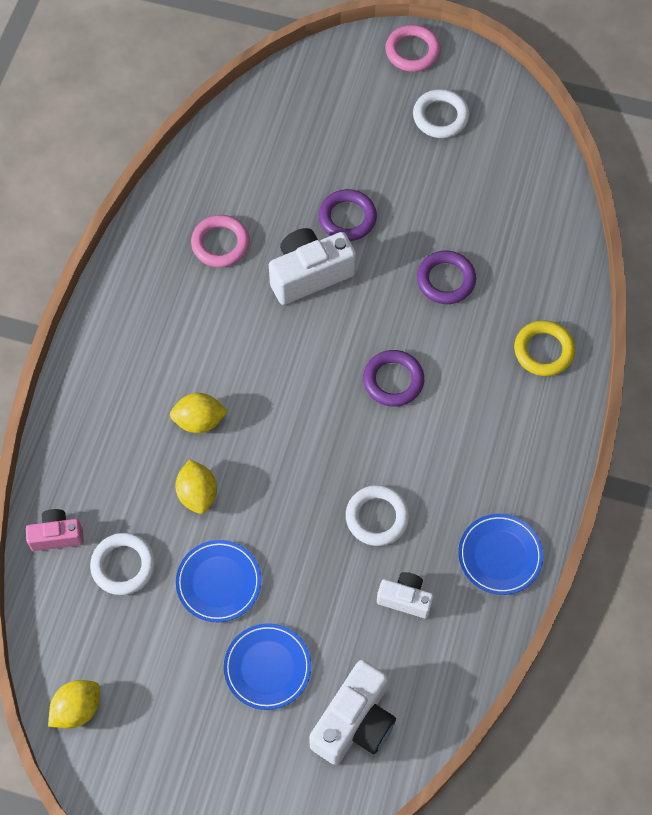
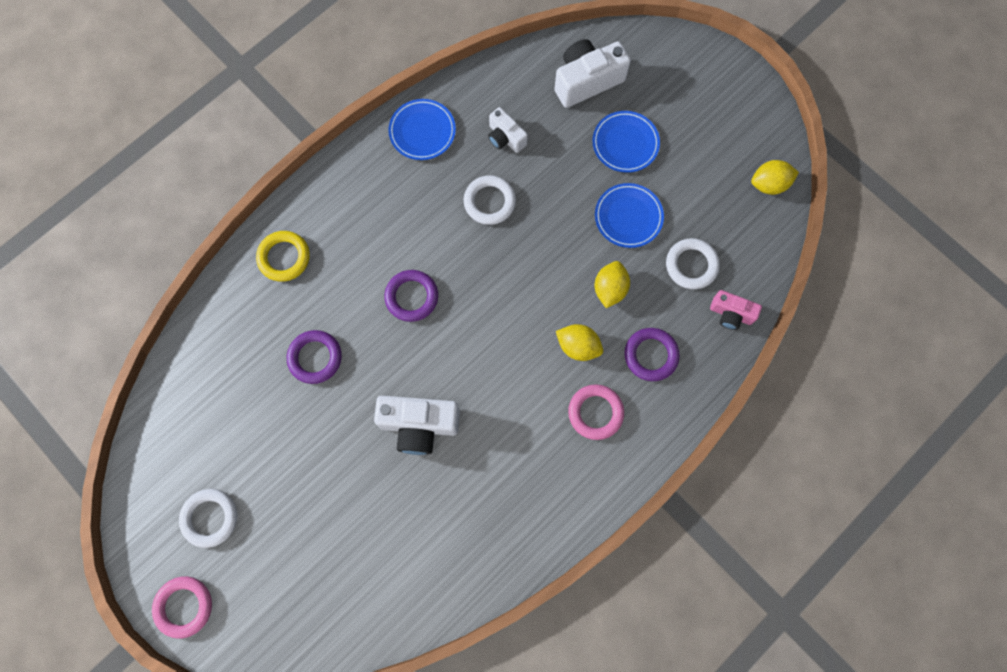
camera: 150 degrees left, 10 degrees up
pink ring [191,215,250,267] -> pink ring moved to [568,384,624,440]
purple ring [319,189,377,241] -> purple ring moved to [624,328,680,381]

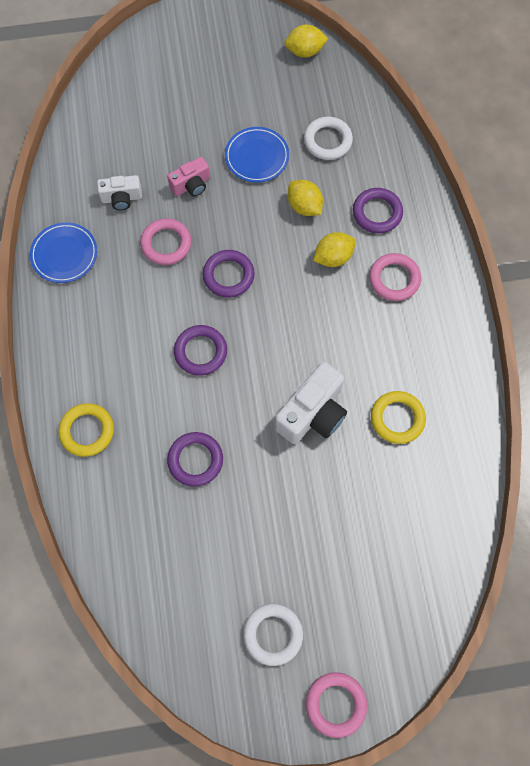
camera: 55 degrees left, 5 degrees down
white ring [464,175,516,225] -> pink ring [140,218,191,265]
white camera [554,39,631,108] -> none
blue plate [592,111,660,173] -> none
pink camera [710,290,762,330] -> pink camera moved to [167,157,210,197]
yellow lemon [751,160,799,195] -> yellow lemon turned 60 degrees clockwise [284,25,328,57]
none -> purple ring [203,250,255,298]
none -> yellow ring [371,391,426,444]

